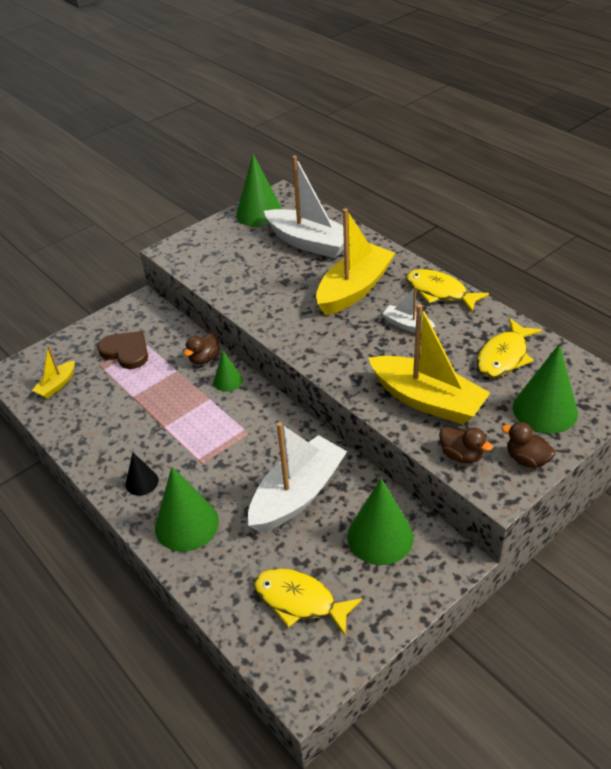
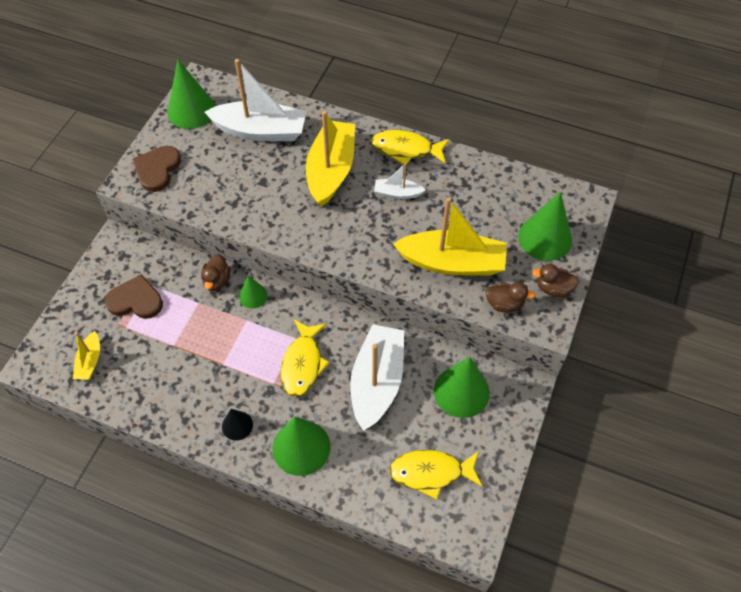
camera: 30 degrees left, 15 degrees up
yellow fish [477,318,542,378] -> yellow fish moved to [281,320,330,397]
none -> brown heart [132,146,181,192]

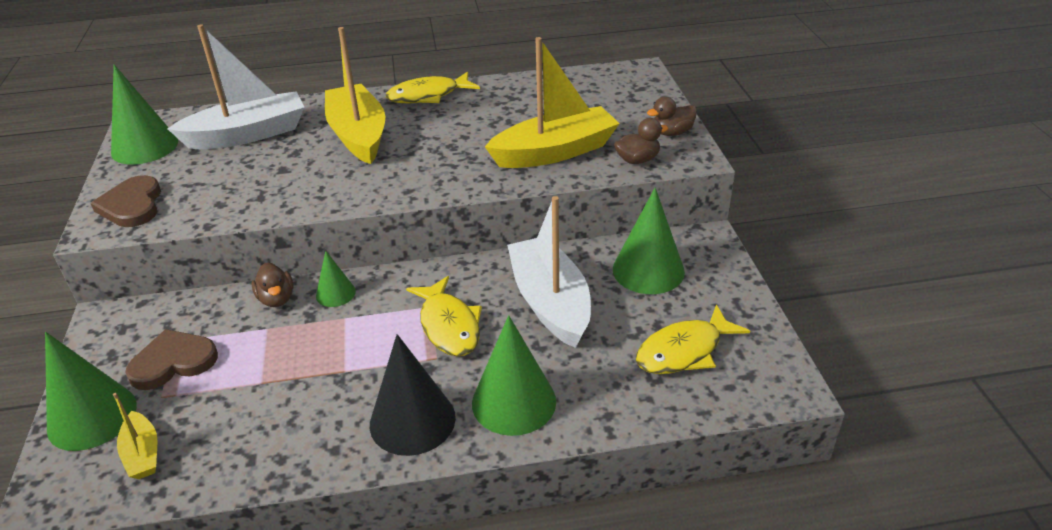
camera: 30 degrees left, 20 degrees down
black cone [222,409,253,440] -> black cone [370,334,456,456], size x1.84
white boat [374,163,426,199] -> none
green cone [518,192,572,261] -> green cone moved to [45,332,137,451]

